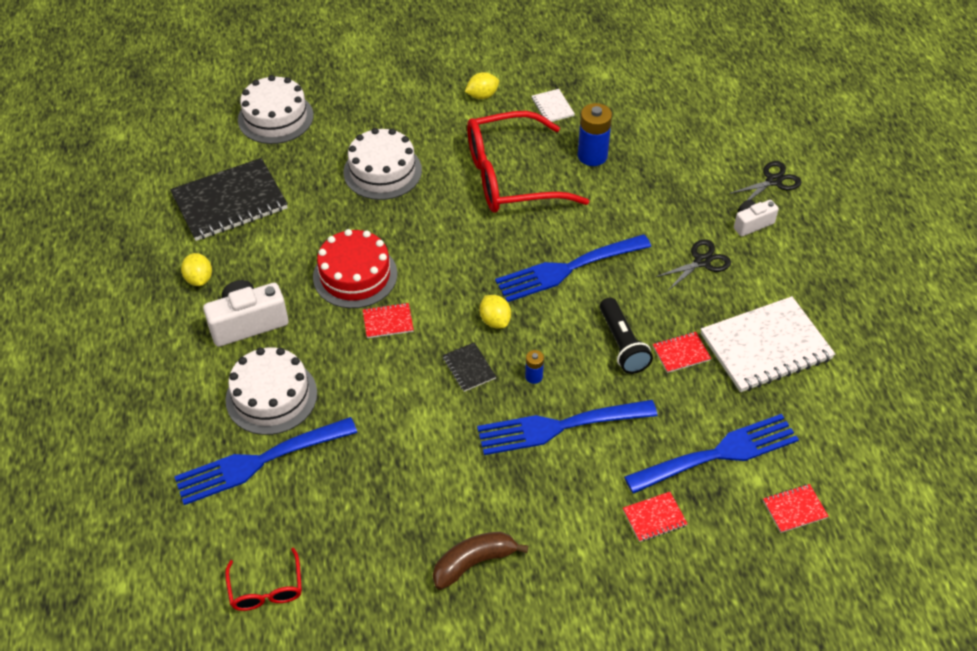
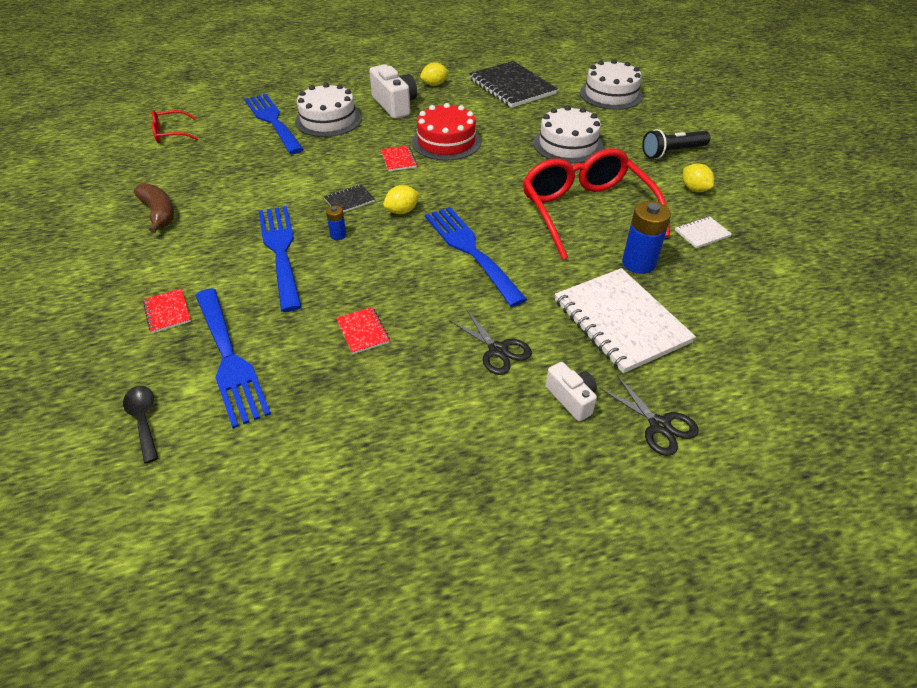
camera: 85 degrees right, 5 degrees down
black flashlight [600,297,653,374] -> black flashlight moved to [642,129,710,159]
white notebook [701,296,835,392] -> white notebook moved to [555,268,696,373]
red notebook [763,484,829,533] -> black spoon [123,386,158,464]

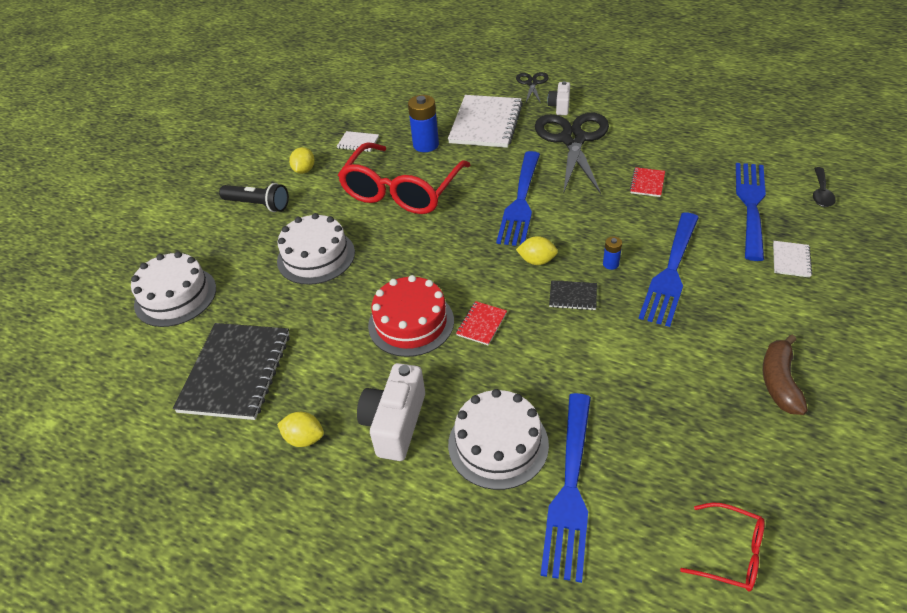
camera: 135 degrees left, 0 degrees up
red notebook [143,288,191,333] -> white notebook [773,241,812,278]
black scissors [449,310,532,375] -> black scissors [535,113,609,194], size x2.07

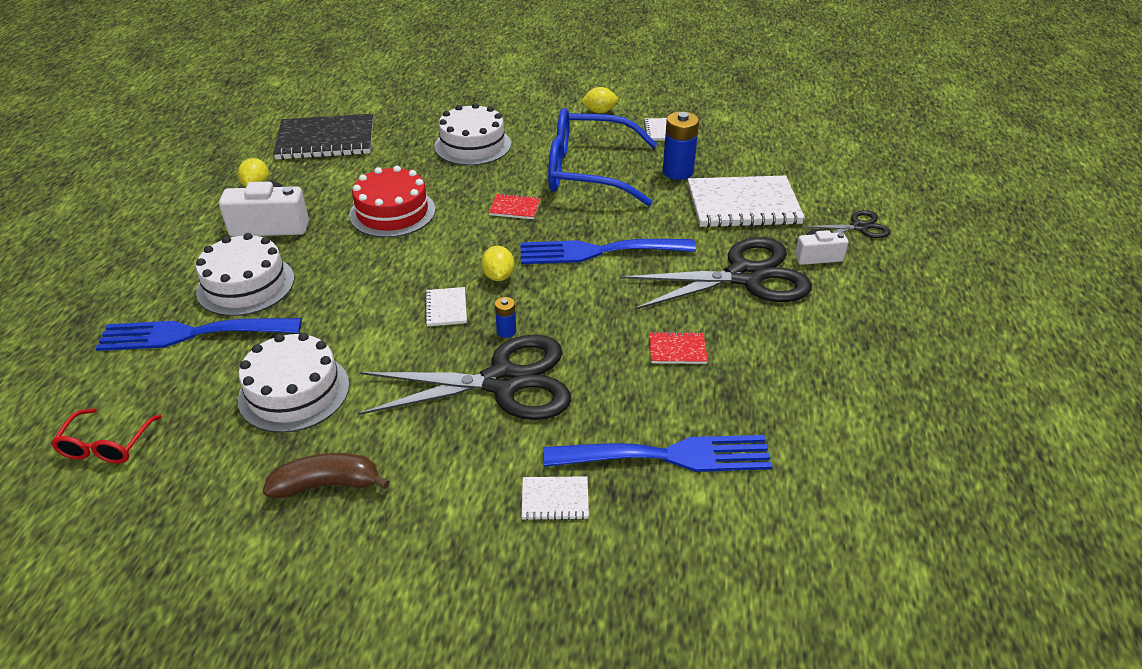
camera: 70 degrees right, 5 degrees down
white cake [131,252,216,327] -> white cake moved to [238,332,349,433]
black flashlight [219,183,289,212] -> none
red glasses [338,142,470,214] -> blue glasses [548,108,657,206]
red notebook [456,301,507,345] -> red notebook moved to [489,193,541,219]
black notebook [549,280,597,310] -> white notebook [425,287,467,326]
blue fork [638,213,699,327] -> black scissors [358,335,571,420]
black spoon [813,167,835,207] -> none

